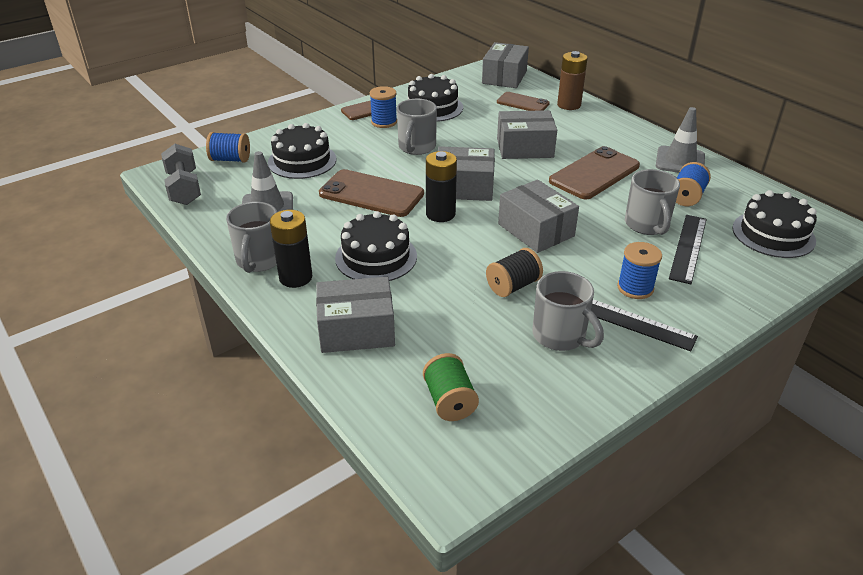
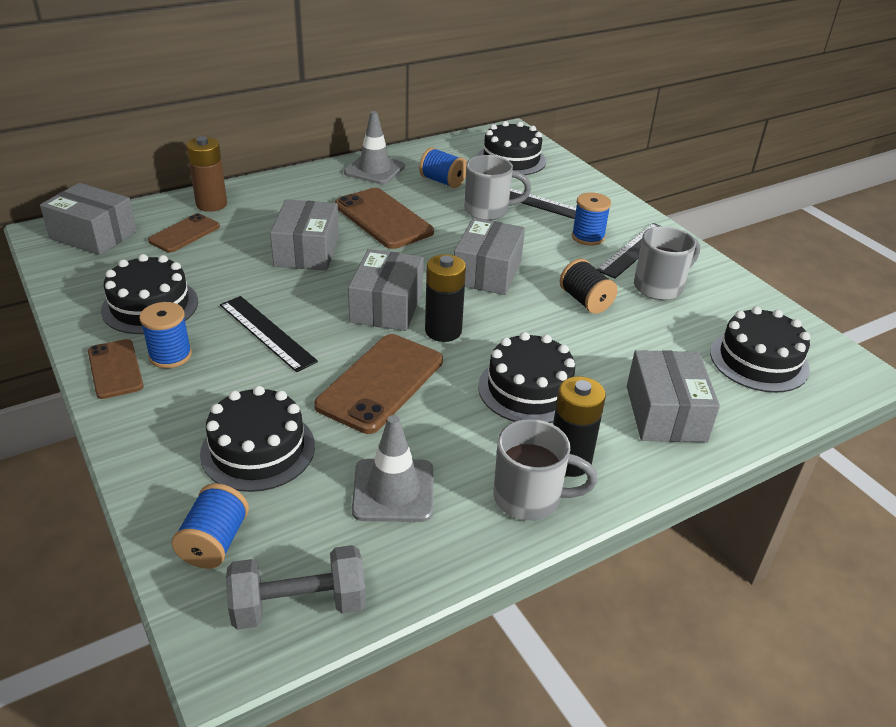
camera: 85 degrees left, 0 degrees up
grey mug [397,99,437,155] -> black ruler [220,296,318,372]
green spool [423,353,479,421] -> black cake [710,306,810,393]
grey box [498,180,579,253] -> grey box turned 45 degrees counterclockwise [454,218,525,295]

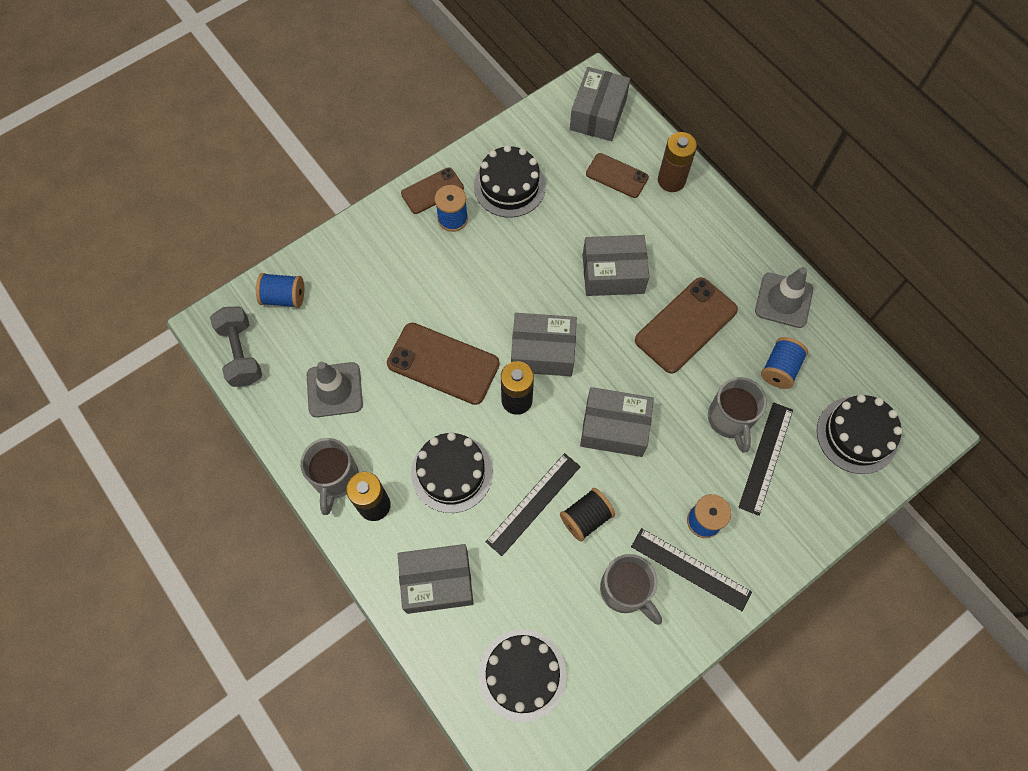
camera: 85 degrees right, 30 degrees up
black cake [200,386,315,492] -> none
black ruler [220,296,318,372] -> black ruler moved to [486,453,581,556]

